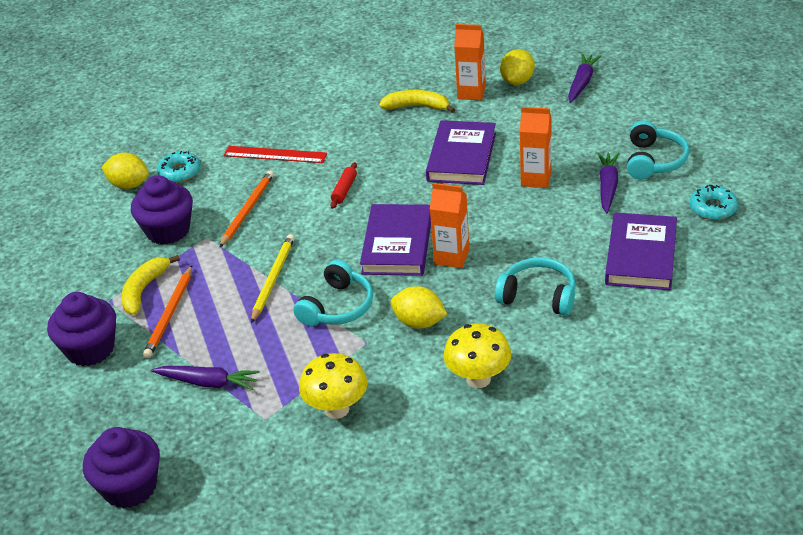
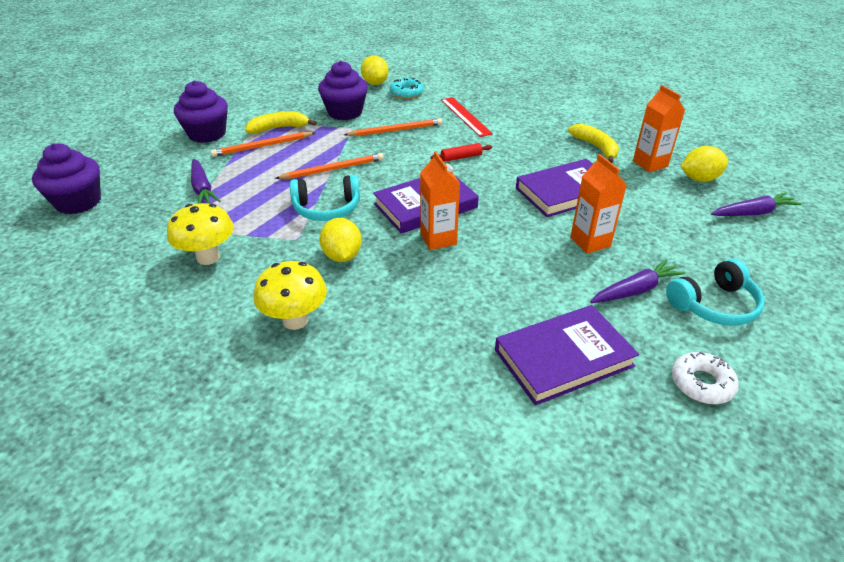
camera: 50 degrees right, 0 degrees up
yellow pencil [251,234,295,323] -> orange pencil [275,153,384,179]
turquoise headphones [495,257,576,316] -> none
turquoise donut [689,185,738,220] -> white donut [672,352,739,404]

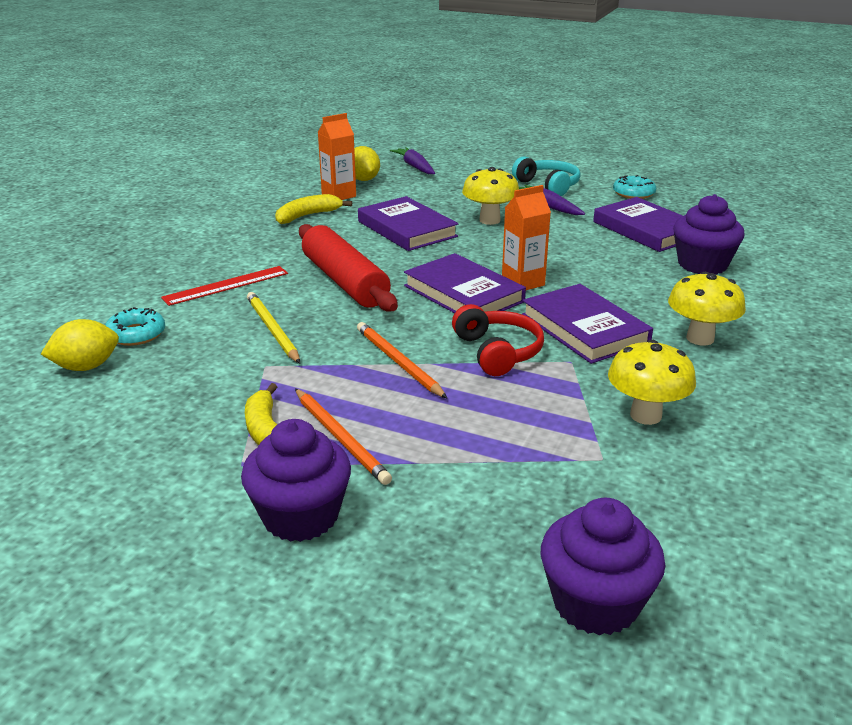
camera: 100 degrees left, 10 degrees down
purple carrot [191,159,220,204] -> none
turquoise headphones [290,175,360,221] -> red headphones [452,304,544,376]
purple cupcake [318,61,368,120] -> purple cupcake moved to [673,194,745,274]
yellow lemon [319,218,362,262] -> purple book [522,284,653,364]
orange pencil [344,118,443,136] -> yellow pencil [247,292,300,363]
red rolling pin [430,143,492,162] -> red rolling pin [299,224,398,312], size x2.46
orange carton [570,154,627,254] -> yellow mushroom [462,167,519,225]
white donut [672,352,739,404] -> turquoise donut [613,175,656,199]

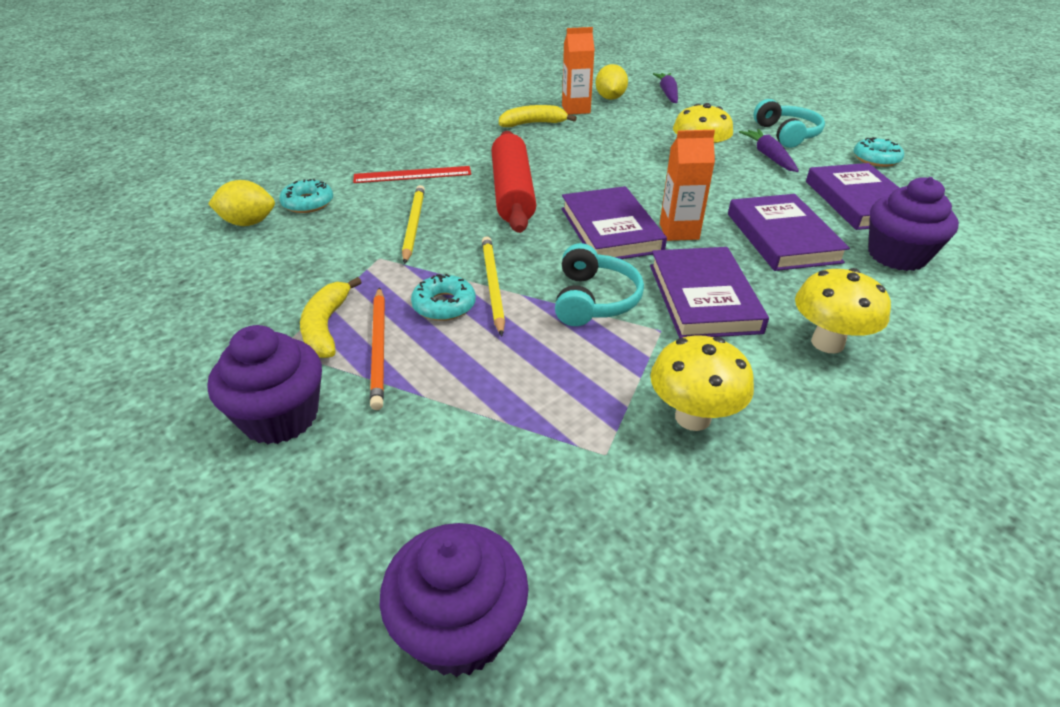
camera: 25 degrees right, 10 degrees up
orange pencil [357,322,447,398] -> yellow pencil [482,236,505,336]
purple book [358,196,458,251] -> purple book moved to [728,194,850,271]
red headphones [452,304,544,376] -> turquoise headphones [555,243,644,326]
none -> turquoise donut [411,274,476,321]

